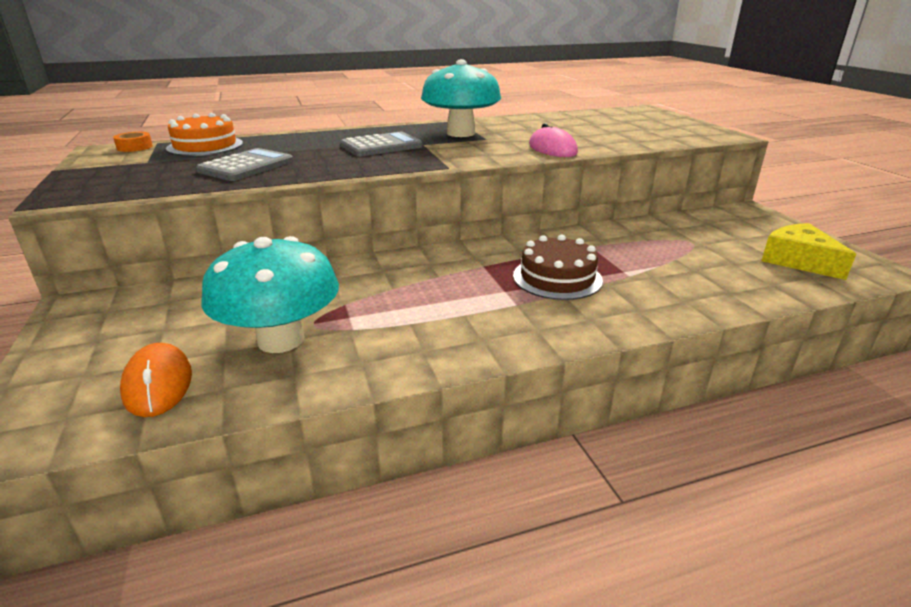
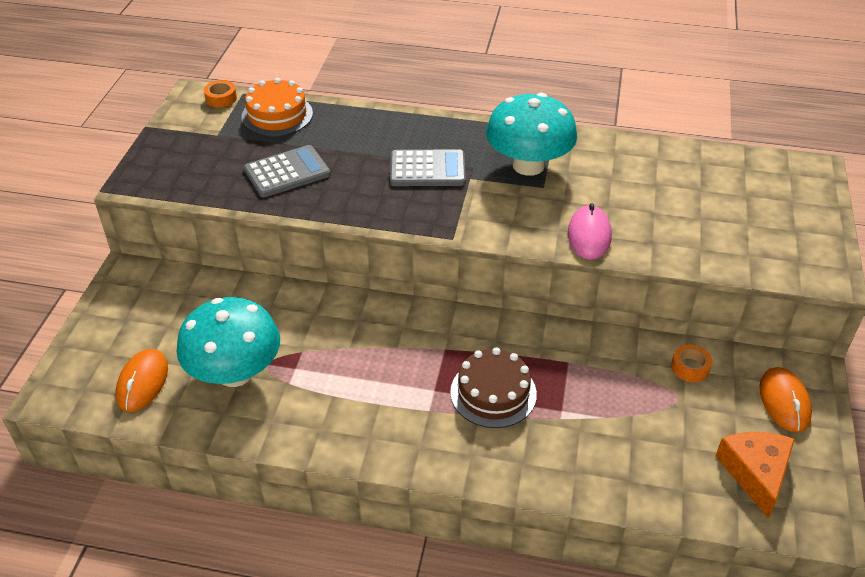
camera: 30 degrees right, 15 degrees up
yellow cheese [761,223,856,280] -> orange cheese [716,432,795,518]
none -> orange tape [671,345,712,382]
none -> orange mouse [760,367,812,433]

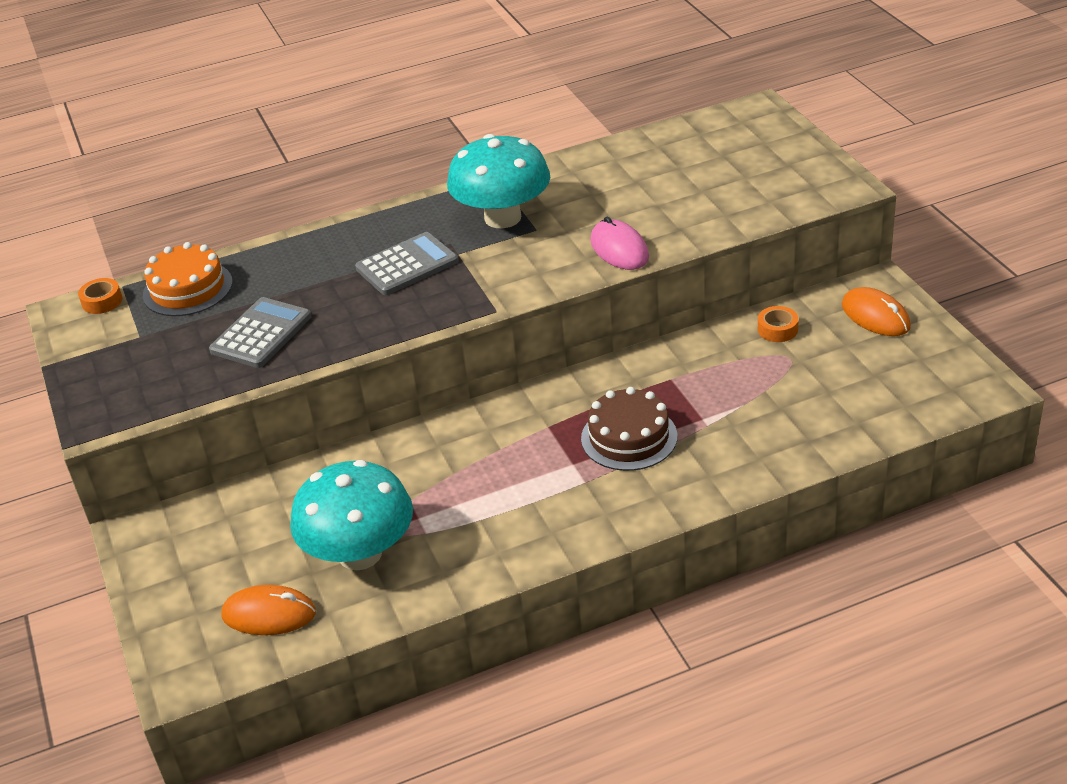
camera: 30 degrees left, 5 degrees down
orange mouse [116,349,168,412] -> orange mouse turned 60 degrees counterclockwise [221,585,316,635]
orange cheese [716,432,795,518] -> none

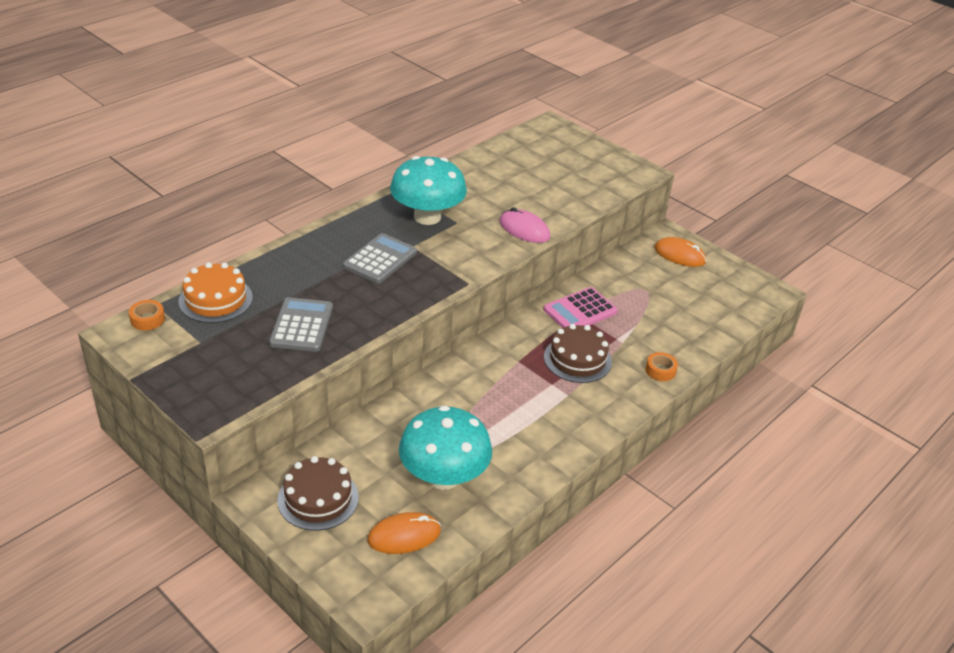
camera: 30 degrees left, 0 degrees up
orange tape [758,306,799,342] -> orange tape moved to [645,352,678,381]
none -> brown cake [278,456,359,531]
none -> pink calculator [544,287,618,328]

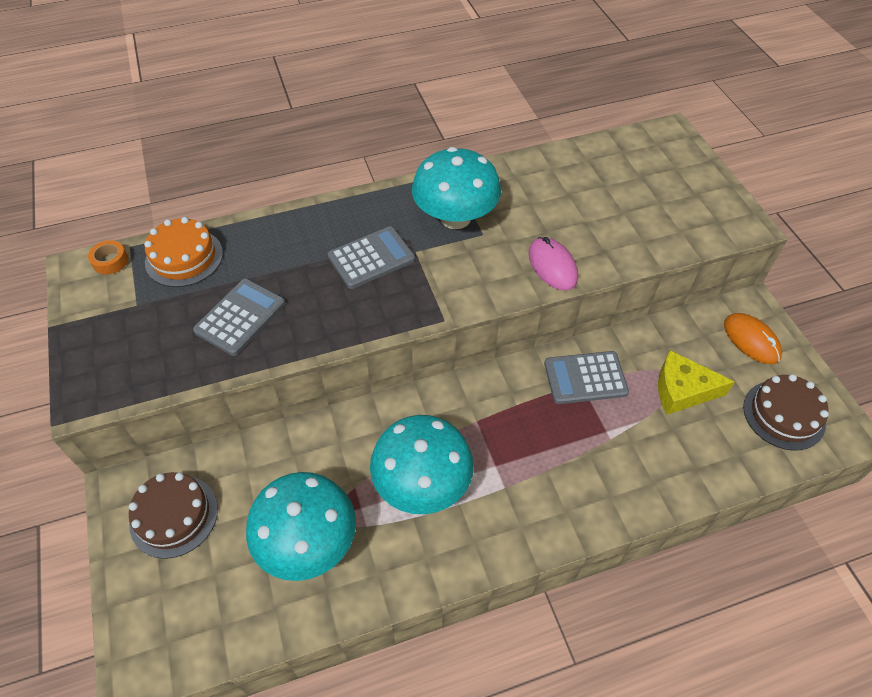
camera: 30 degrees right, 15 degrees up
orange mouse [368,512,441,554] -> none
pink calculator [544,287,618,328] -> grey calculator [544,351,629,404]
brown cake [544,324,612,383] -> brown cake moved to [743,374,829,451]
orange tape [645,352,678,381] -> none
none -> turquoise mushroom [370,415,474,514]
none -> yellow cheese [658,350,735,415]

